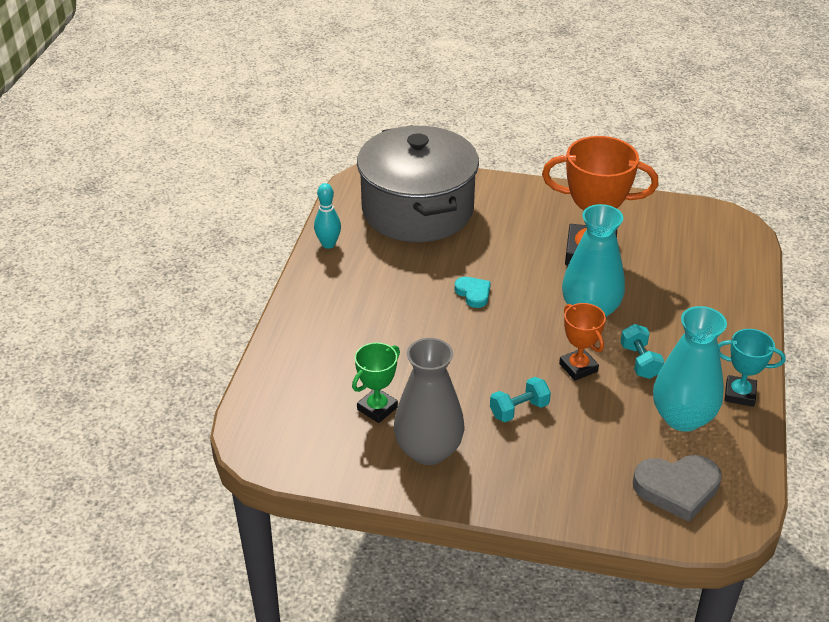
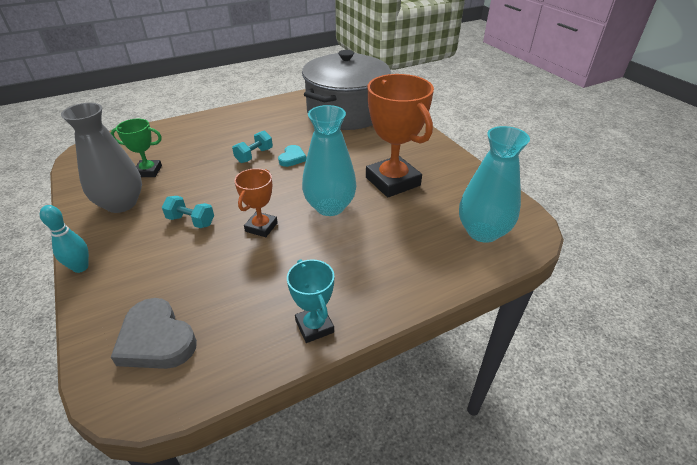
camera: 50 degrees right, 0 degrees up
turquoise bowling pin [314,183,341,249] -> turquoise bowling pin moved to [40,205,89,273]
turquoise dumbbell [620,324,664,379] -> turquoise dumbbell moved to [232,131,273,163]
turquoise vase [653,306,727,432] -> turquoise vase moved to [459,126,530,243]

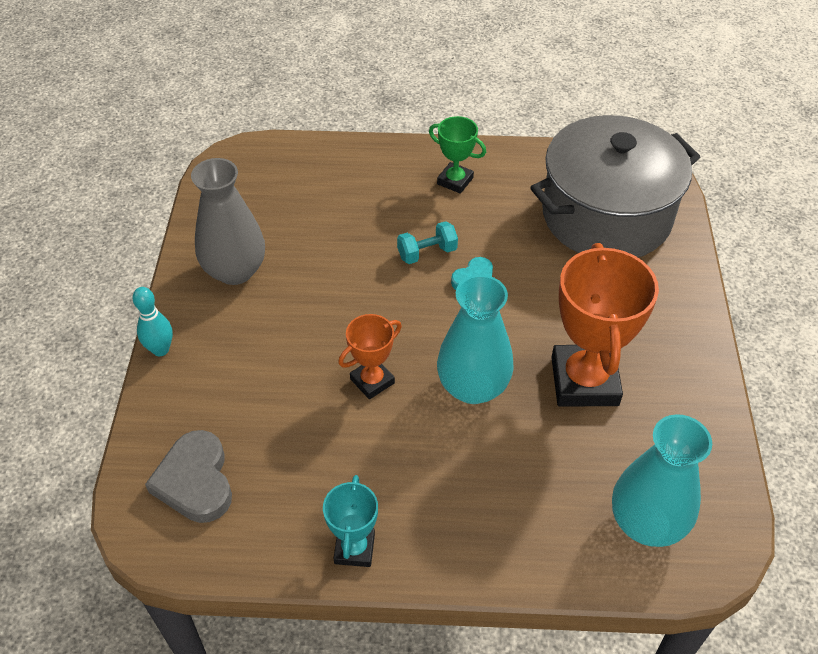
camera: 30 degrees right, 10 degrees up
green trophy [111,119,162,177] -> green trophy moved to [429,116,486,194]
turquoise dumbbell [162,196,214,228] -> none

